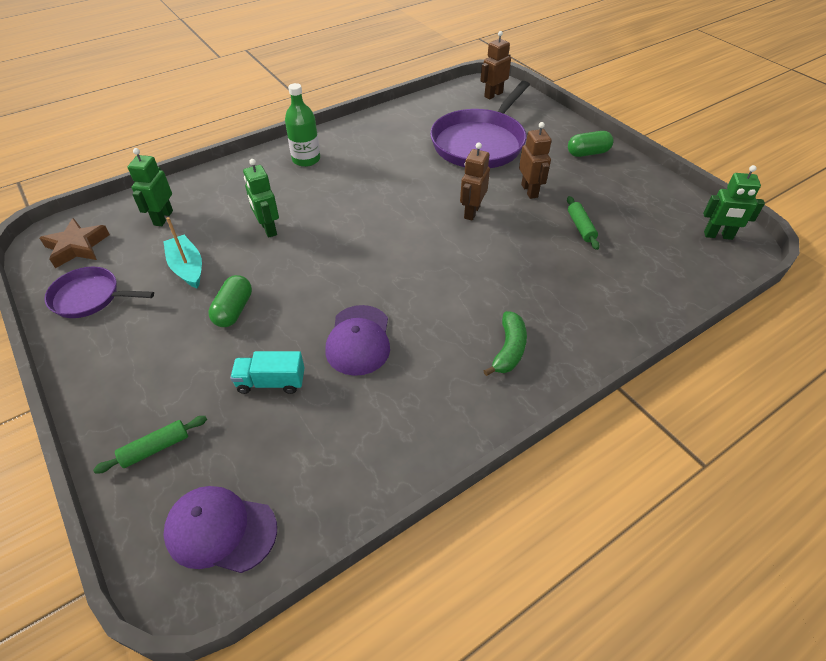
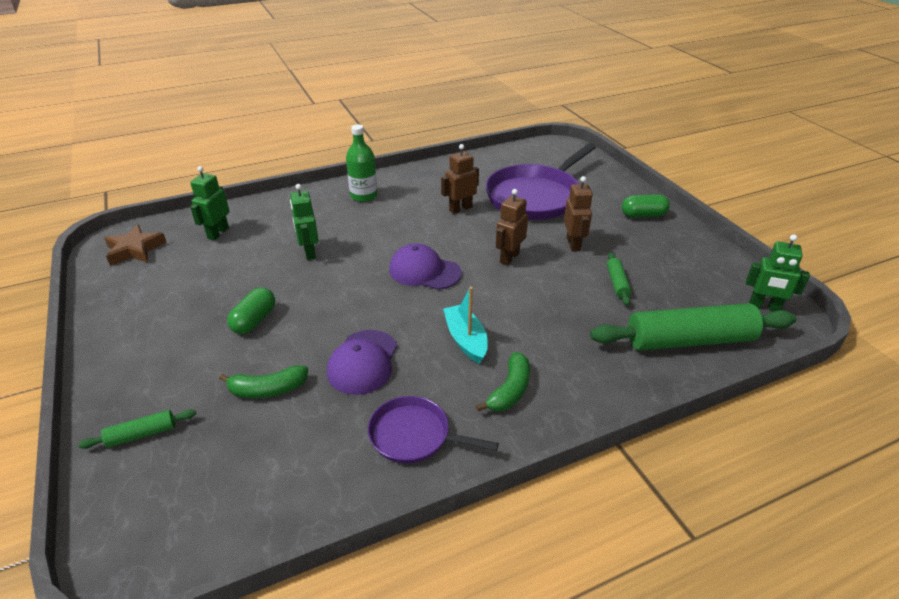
camera: 10 degrees right, 10 degrees down
purple pan [44,267,154,318] -> purple pan moved to [368,396,499,463]
turquoise boat [163,217,202,288] -> turquoise boat moved to [443,287,488,364]
purple cap [164,486,277,573] -> purple cap moved to [389,244,462,290]
turquoise truck [230,351,305,394] -> green banana [219,365,308,398]
brown robot [480,31,511,100] -> brown robot moved to [441,144,479,214]
none -> green rolling pin [590,303,797,351]

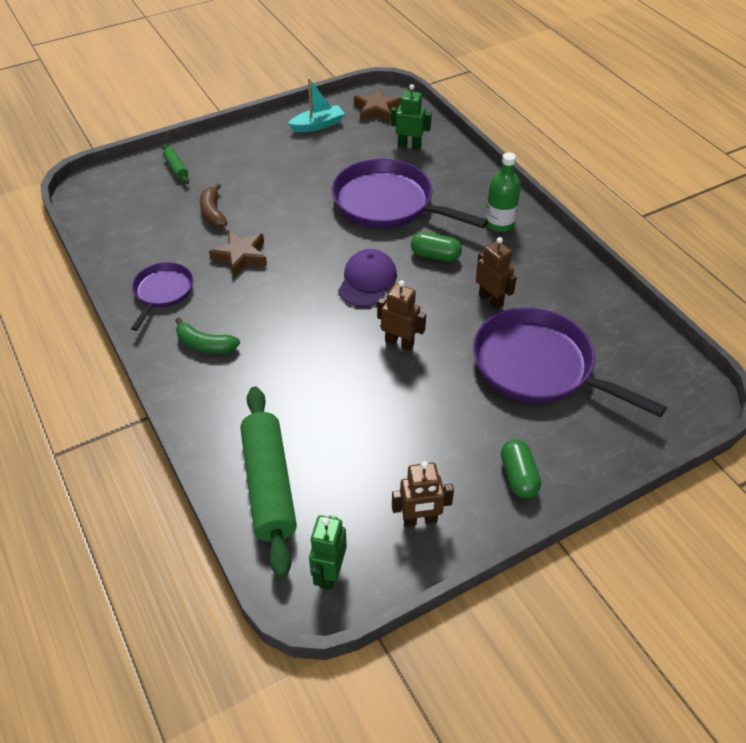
camera: 85 degrees right, 10 degrees up
green banana [219,365,308,398] -> brown banana [200,183,228,228]
green capsule [227,287,275,334] -> green capsule moved to [411,232,462,262]
green robot [290,184,319,260] -> purple pan [332,159,488,229]
purple cap [327,330,397,395] -> brown star [209,230,267,277]
turquoise boat [443,287,488,364] -> turquoise boat moved to [288,78,345,132]
brown robot [564,176,593,252] -> brown robot moved to [392,461,454,527]
green rolling pin [607,252,631,306] -> none

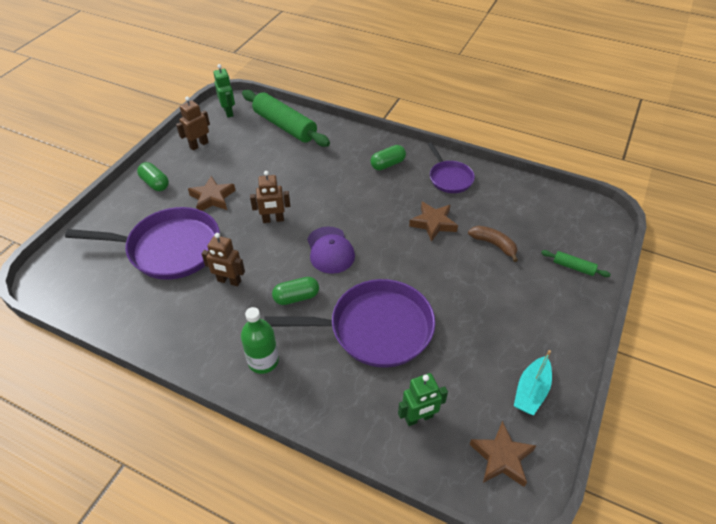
camera: 145 degrees right, 0 degrees up
green banana [175,317,240,354] -> green capsule [370,145,406,170]
none -> brown star [188,176,236,211]

